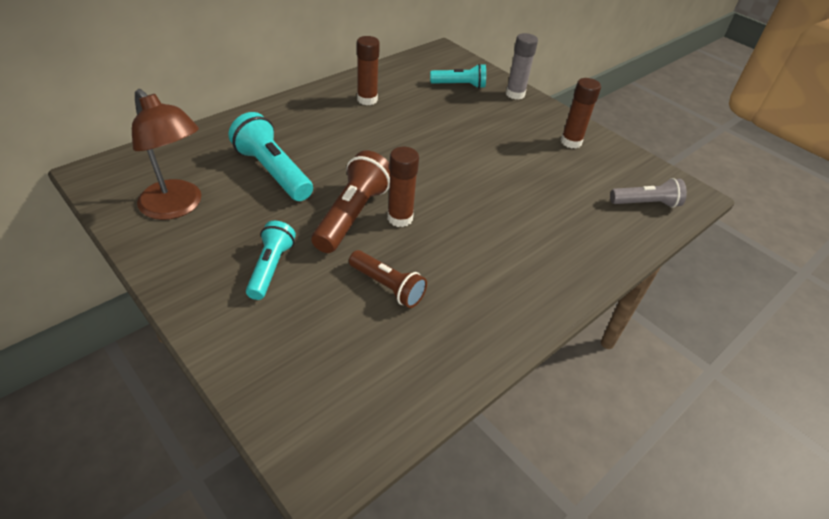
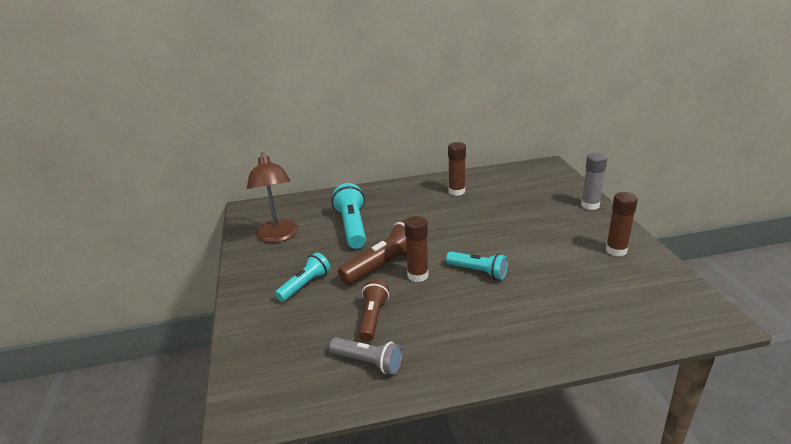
camera: 35 degrees right, 15 degrees down
brown flashlight [349,250,427,308] -> brown flashlight turned 150 degrees counterclockwise [358,280,389,342]
turquoise flashlight [430,64,486,89] -> turquoise flashlight moved to [446,251,508,280]
grey flashlight [610,178,687,208] -> grey flashlight moved to [329,337,403,375]

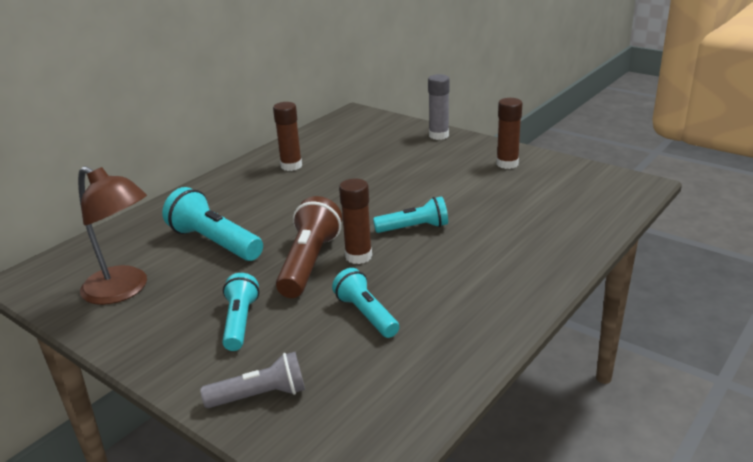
camera: 40 degrees left, 0 degrees up
grey flashlight [329,337,403,375] -> grey flashlight moved to [200,352,305,408]
brown flashlight [358,280,389,342] -> turquoise flashlight [332,268,399,338]

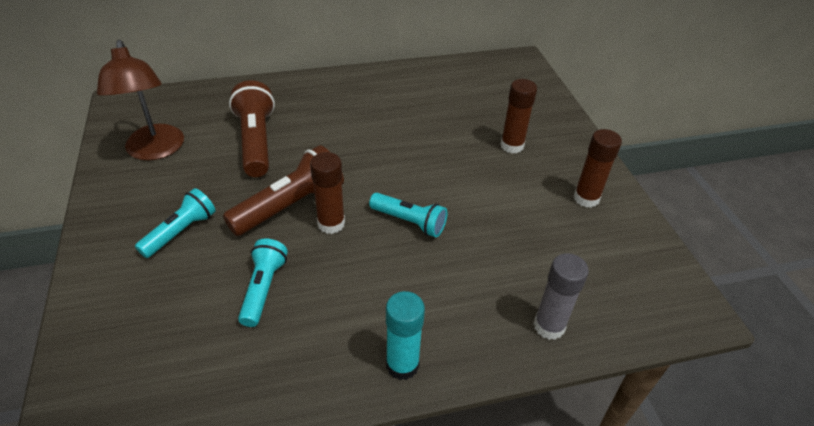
camera: 35 degrees right, 15 degrees up
turquoise flashlight [162,187,263,261] -> brown flashlight [229,80,275,177]
grey flashlight [200,352,305,408] -> none
brown glue stick [273,102,302,171] -> brown glue stick moved to [500,79,537,154]
grey glue stick [428,74,450,140] -> grey glue stick moved to [533,253,589,340]
none -> turquoise glue stick [386,291,425,380]

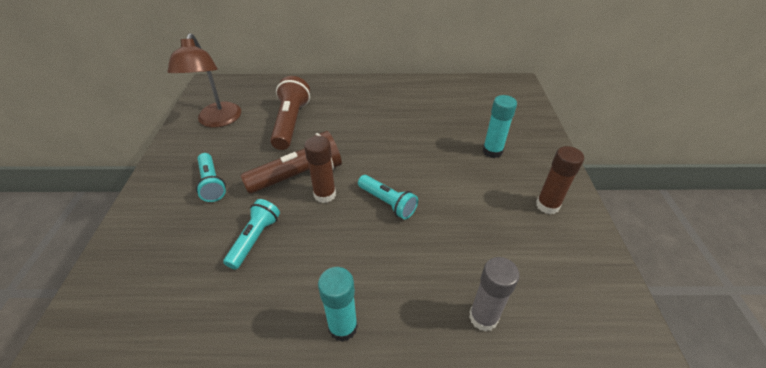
camera: 15 degrees right, 0 degrees up
turquoise flashlight [135,188,215,258] -> turquoise flashlight turned 105 degrees clockwise [196,153,226,202]
brown glue stick [500,79,537,154] -> turquoise glue stick [483,95,517,158]

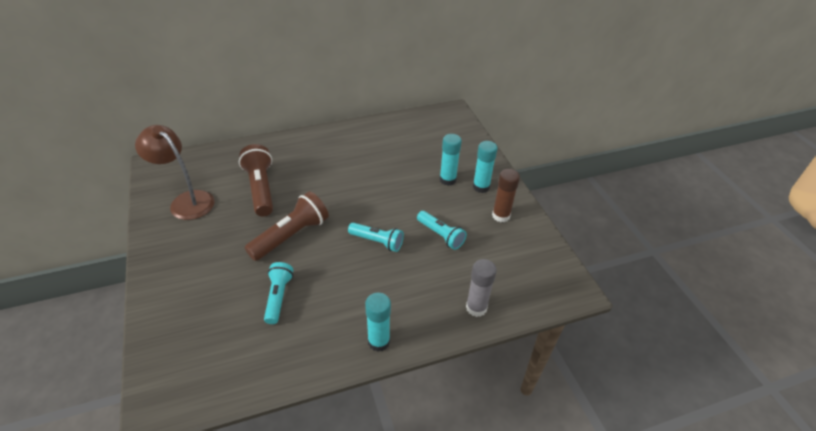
camera: 20 degrees left, 0 degrees up
brown lamp [167,33,241,128] -> brown lamp turned 150 degrees clockwise [135,125,214,220]
turquoise flashlight [196,153,226,202] -> turquoise flashlight moved to [417,211,467,250]
brown glue stick [304,136,336,203] -> none
none -> turquoise glue stick [473,141,498,193]

